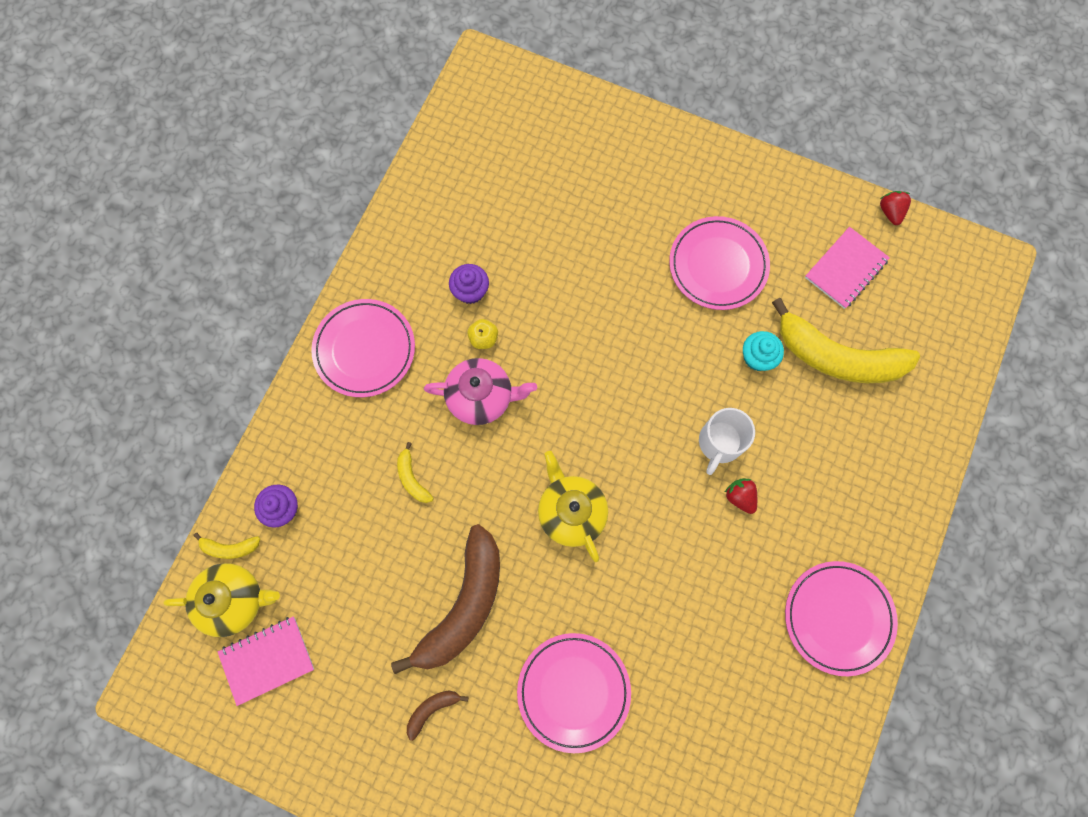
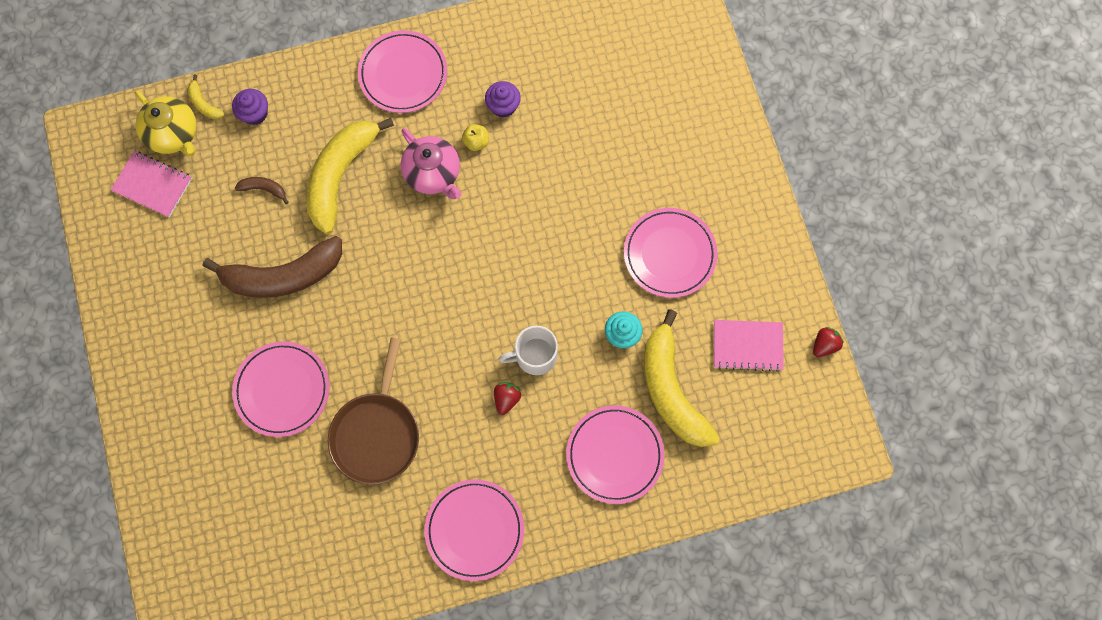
camera: 50 degrees right, 0 degrees up
yellow banana [397,442,434,503] -> yellow banana [306,118,394,234], size x2.41
brown banana [407,690,468,741] -> brown banana moved to [235,177,289,204]
yellow teapot [538,451,608,562] -> none
none -> brown pan [328,337,419,485]
none -> pink plate [566,406,664,504]

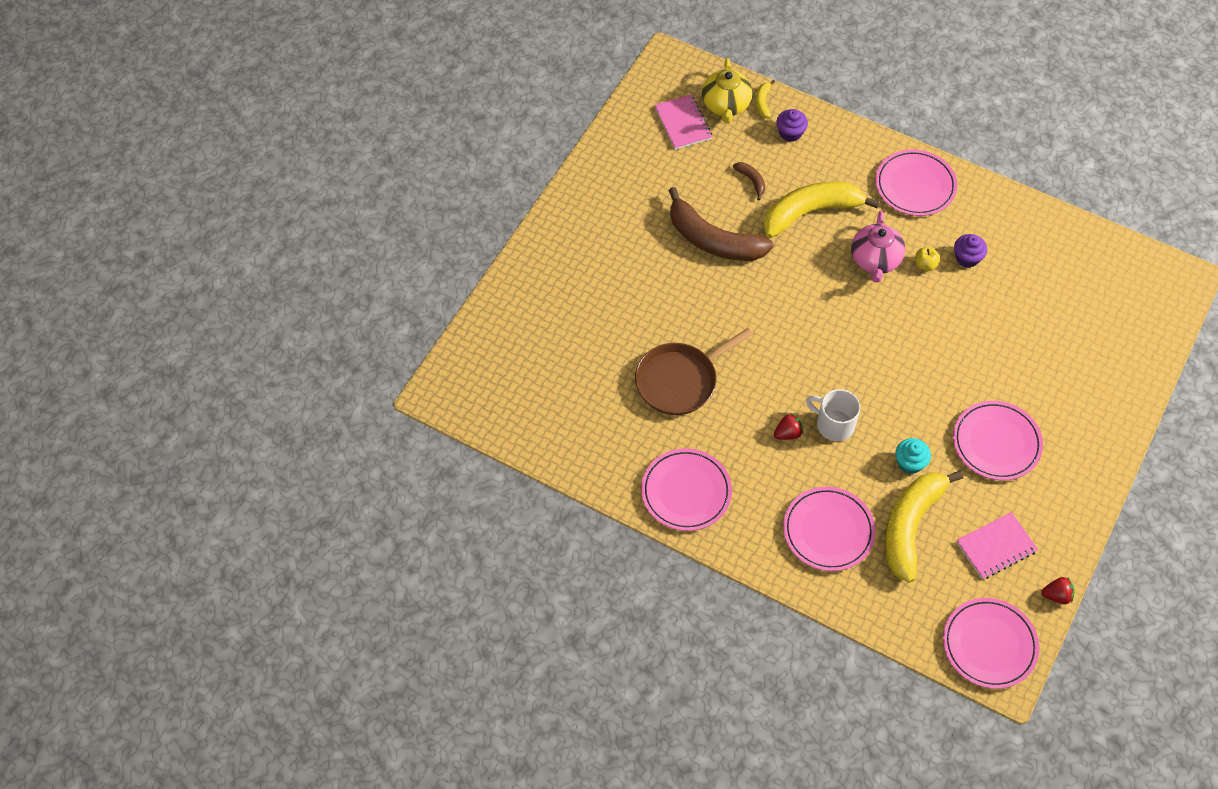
camera: 45 degrees right, 15 degrees down
pink plate [232,342,330,437] -> pink plate moved to [943,598,1039,689]
pink notebook [714,320,784,372] -> pink notebook turned 75 degrees counterclockwise [956,512,1038,579]

